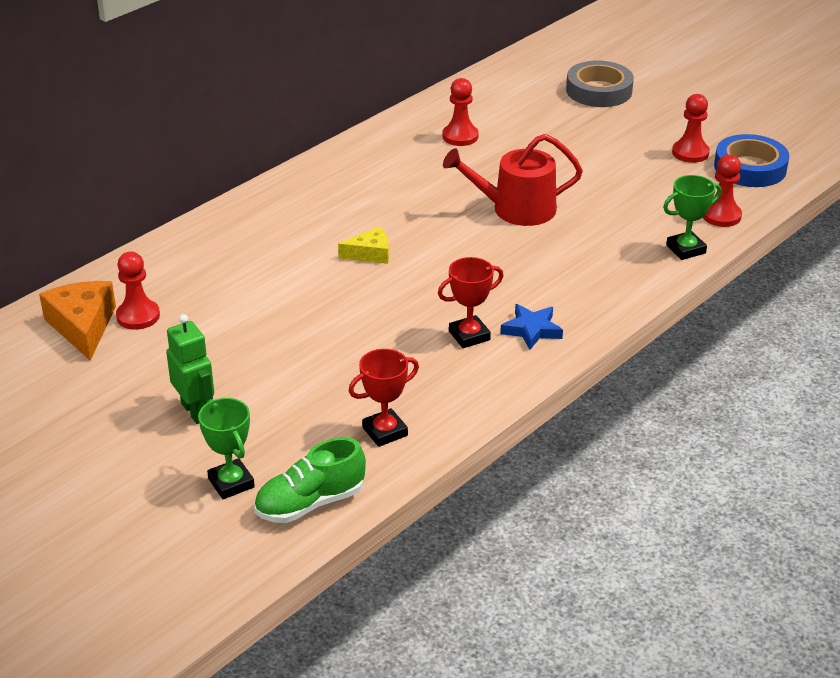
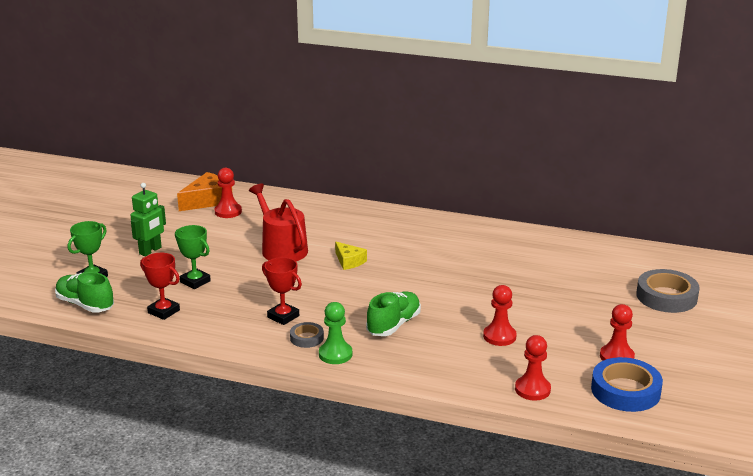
camera: 65 degrees right, 10 degrees down
red pawn [442,78,479,146] -> red pawn moved to [483,285,517,346]
red watering can [443,134,583,226] -> red watering can moved to [249,183,308,261]
blue star [500,304,563,350] -> grey tape [290,322,324,348]
green trophy [663,175,722,260] -> green trophy moved to [175,225,211,289]
none -> green pawn [319,302,352,364]
none -> green shoe [366,291,421,336]

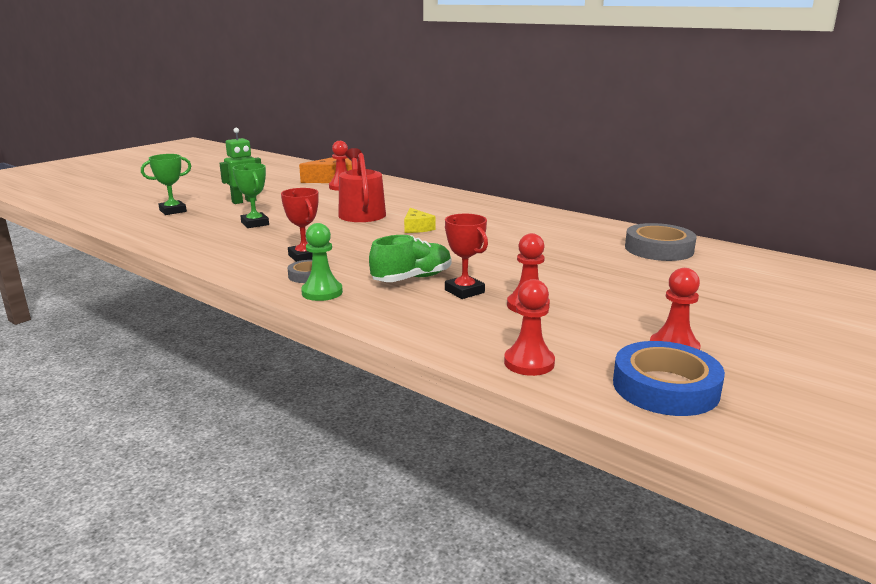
camera: 20 degrees right, 5 degrees down
green shoe [55,272,114,313] -> none
red trophy [140,253,180,320] -> red trophy moved to [445,214,488,299]
grey tape [636,269,700,313] -> grey tape moved to [625,223,696,261]

